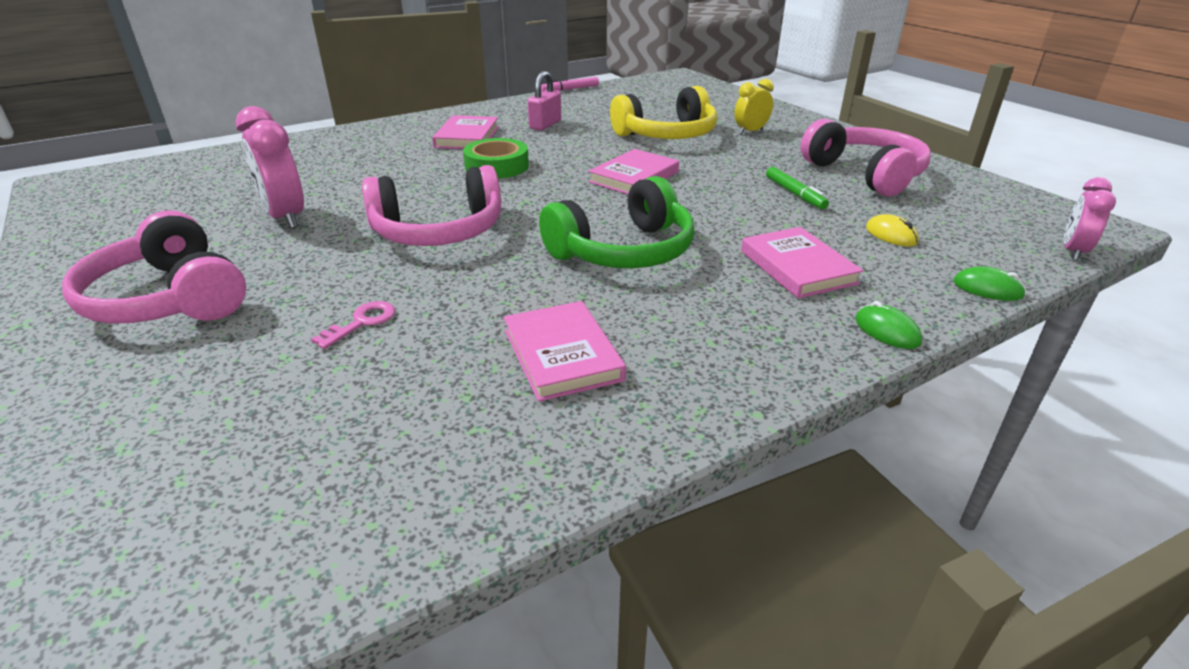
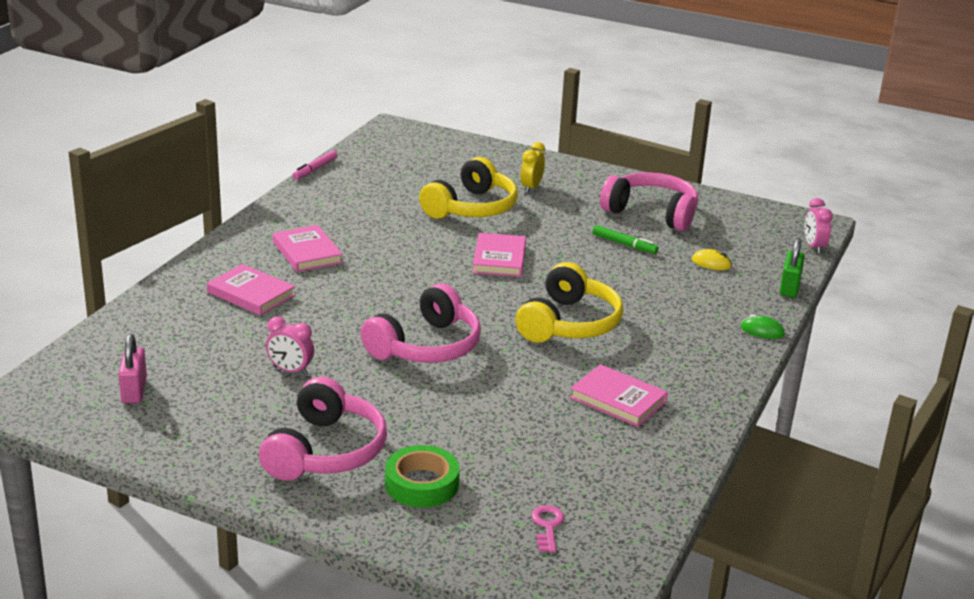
camera: 35 degrees left, 5 degrees down
pink headphones [62,210,246,324] -> pink headphones turned 90 degrees counterclockwise [259,376,387,481]
pink clock [235,106,304,229] -> pink clock [266,317,314,375], size x0.63
pink key [311,301,395,349] -> pink key moved to [531,505,564,553]
green tape [463,138,529,179] -> green tape moved to [385,445,460,508]
pink padlock [528,71,561,131] -> pink padlock moved to [118,334,147,403]
green headphones [539,176,694,268] -> yellow headphones [515,262,623,343]
pink book [741,227,863,298] -> pink book moved to [207,264,295,315]
green mouse [953,266,1026,301] -> green padlock [780,238,805,297]

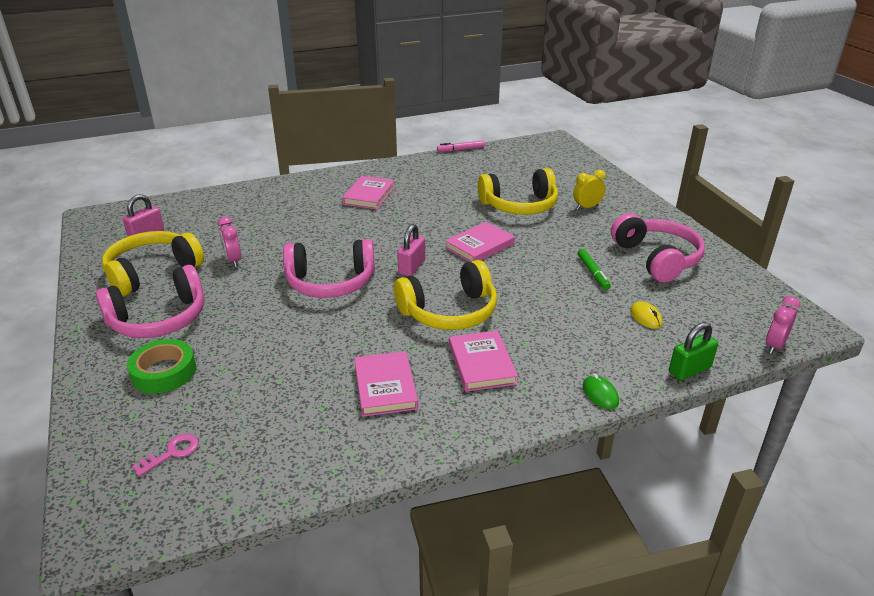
camera: 45 degrees right, 5 degrees up
pink book [207,264,295,315] -> pink book moved to [449,330,518,392]
none -> yellow headphones [102,231,204,296]
none -> pink padlock [397,224,425,276]

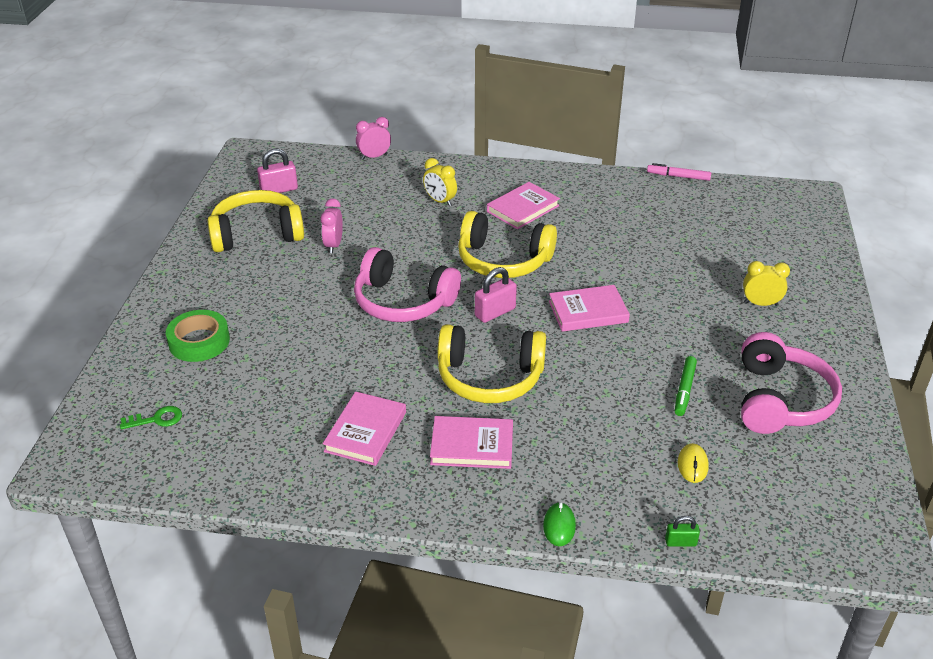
camera: 30 degrees right, 5 degrees up
pink headphones [95,265,204,338] -> none
pink key [132,434,199,477] -> green key [120,406,182,429]
pink book [449,330,518,392] -> pink book turned 75 degrees clockwise [430,416,513,469]
yellow headphones [478,168,558,215] -> yellow headphones moved to [458,211,557,278]
green padlock [669,322,718,380] -> green padlock [665,516,700,547], size x0.57
pink clock [766,296,800,354] -> pink clock moved to [356,117,391,160]
none -> yellow clock [423,158,457,206]

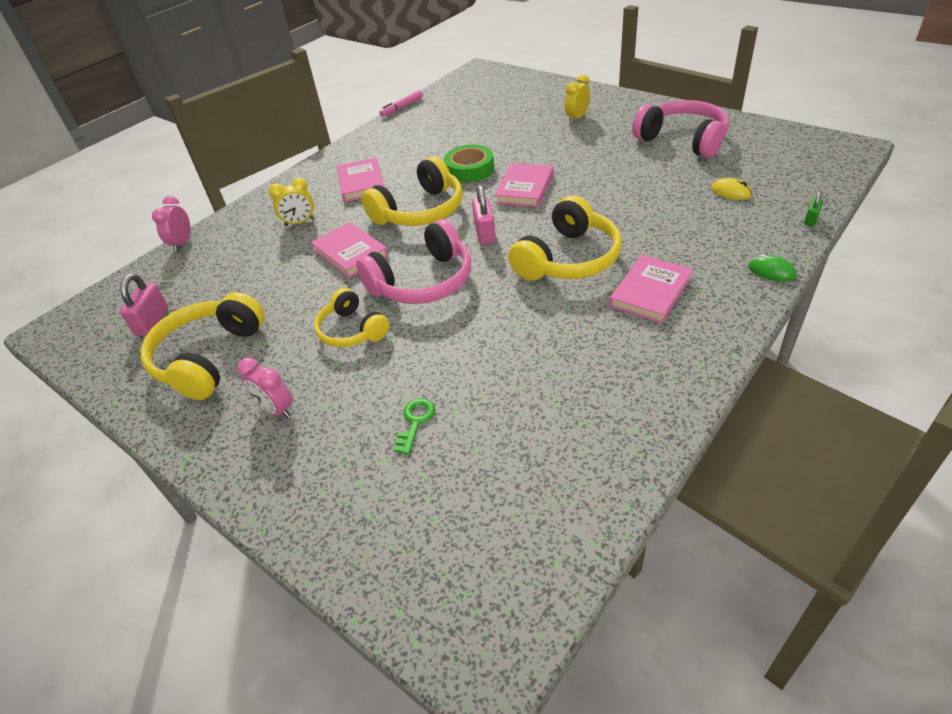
camera: 55 degrees left, 5 degrees up
green key [120,406,182,429] -> green key moved to [394,398,435,455]
green tape [166,310,230,362] -> green tape moved to [444,145,494,183]
pink clock [321,198,343,253] -> pink clock moved to [237,357,292,418]
pink book [323,392,406,466] -> pink book moved to [311,222,389,278]
green marker [675,356,697,416] -> none
none -> yellow headphones [314,288,390,347]

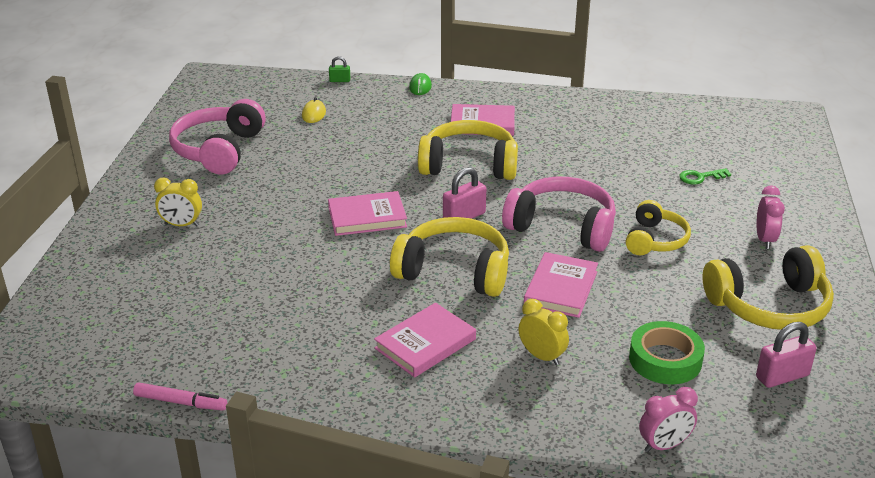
camera: 125 degrees left, 10 degrees down
green tape [444,145,494,183] -> green tape moved to [629,321,705,384]

